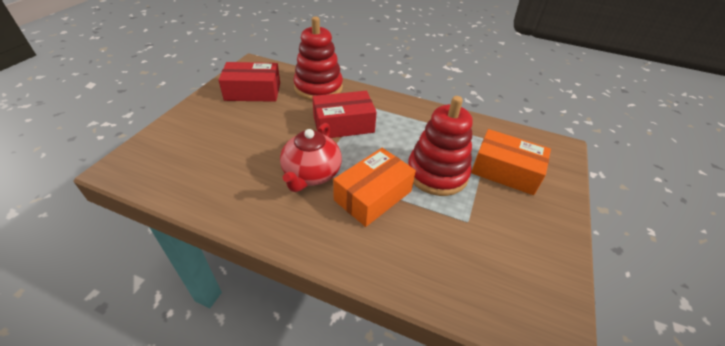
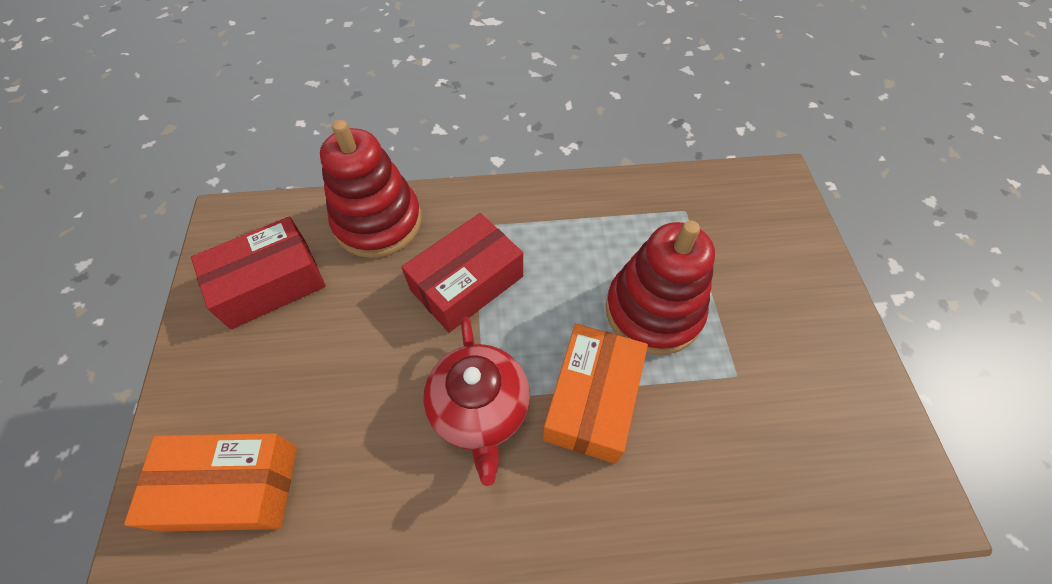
camera: 25 degrees left, 15 degrees up
orange box [471,129,551,195] -> orange box moved to [124,433,297,532]

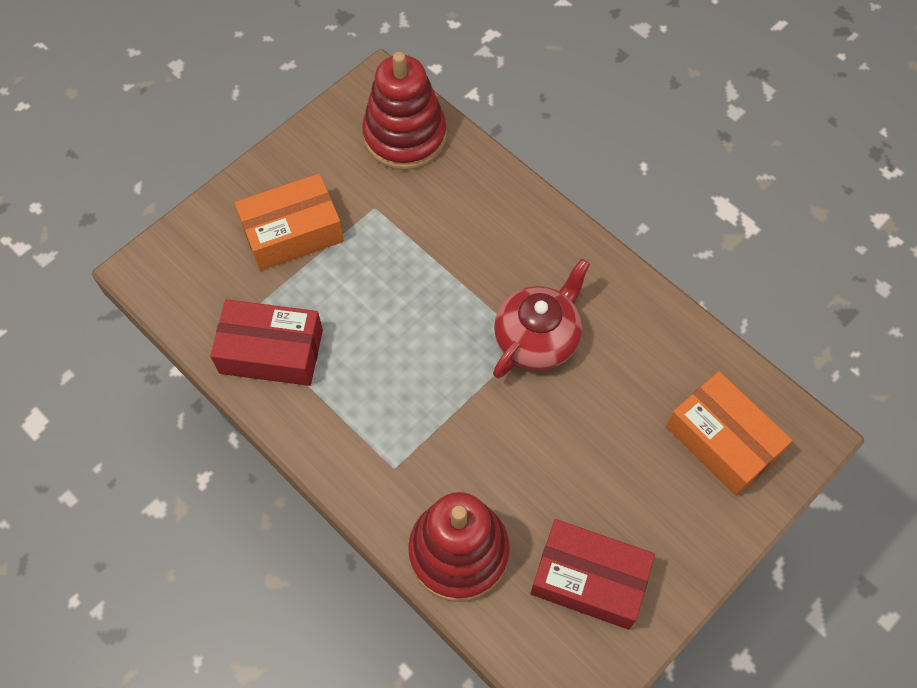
camera: 130 degrees left, 5 degrees up
red box [401,213,523,333] -> red box moved to [210,299,323,386]
orange box [543,324,648,464] -> orange box moved to [235,173,344,271]
red stacking toy [606,220,715,355] -> red stacking toy moved to [362,52,447,170]

